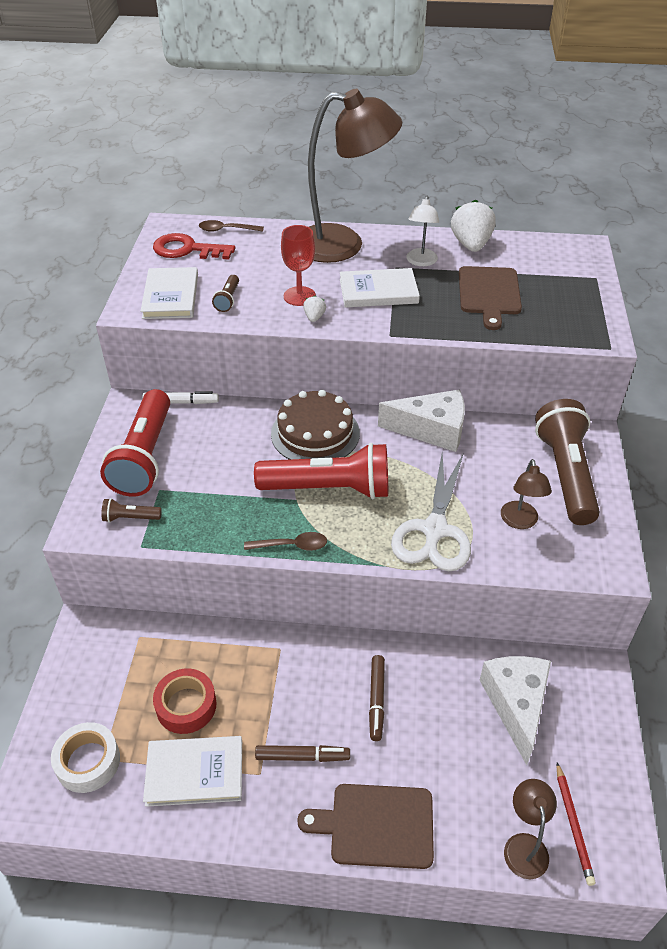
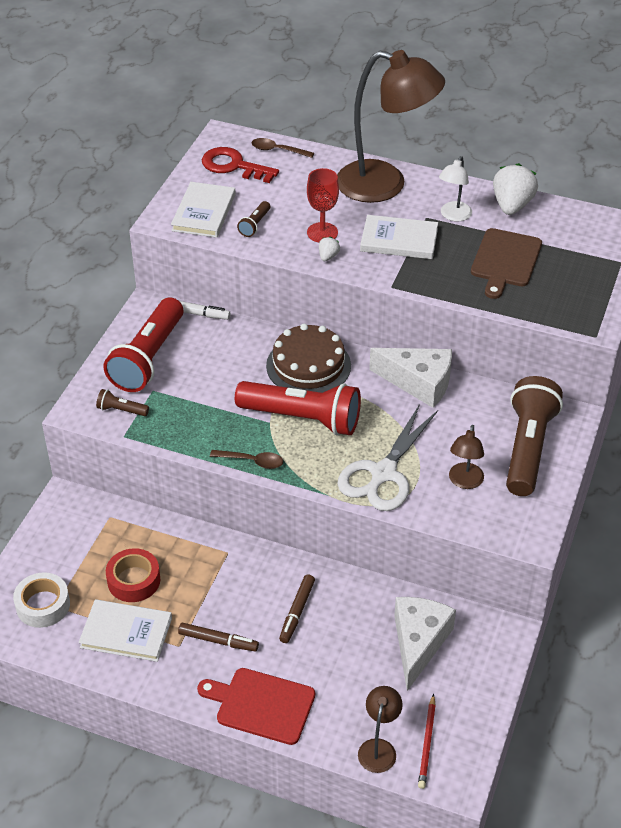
camera: 15 degrees right, 0 degrees up
brown cutting board [297,784,434,869] -> red cutting board [197,668,315,745]

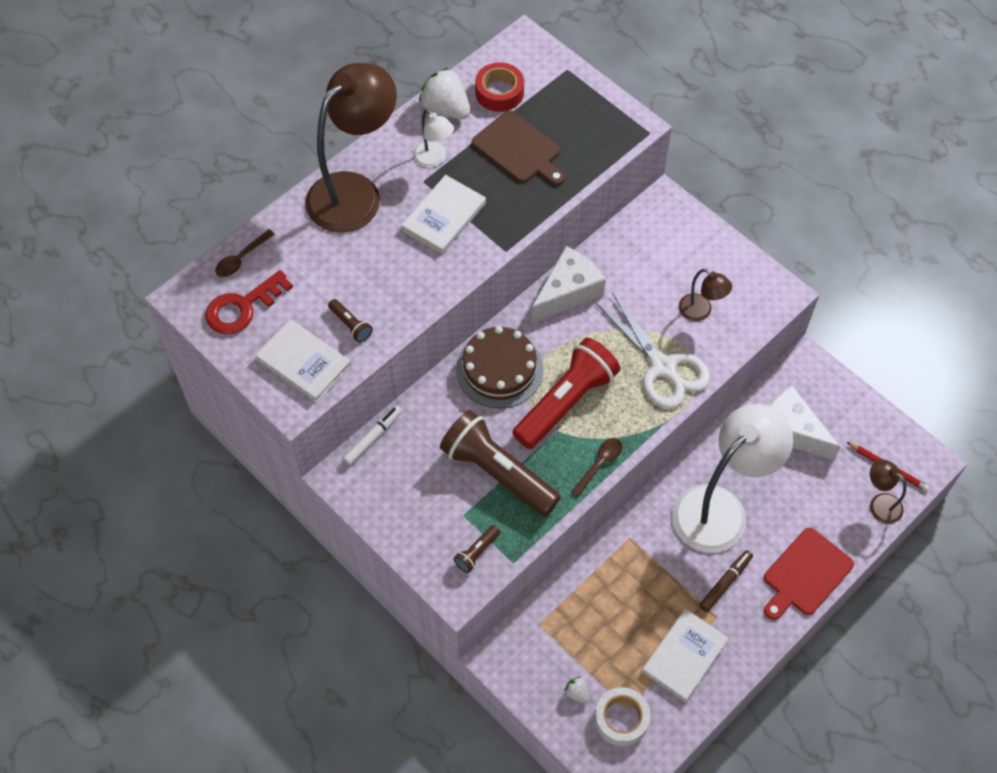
camera: 65 degrees left, 15 degrees up
red flashlight [103,297,184,392] -> none
red tape [106,548,160,602] -> red tape moved to [475,62,524,112]
brown marker [279,574,315,643] -> white lamp [672,404,793,553]
red goblet [307,168,339,243] -> none
white strawberry [319,237,340,261] -> white strawberry moved to [564,677,590,704]
brown flashlight [506,376,563,496] -> brown flashlight moved to [440,410,561,516]

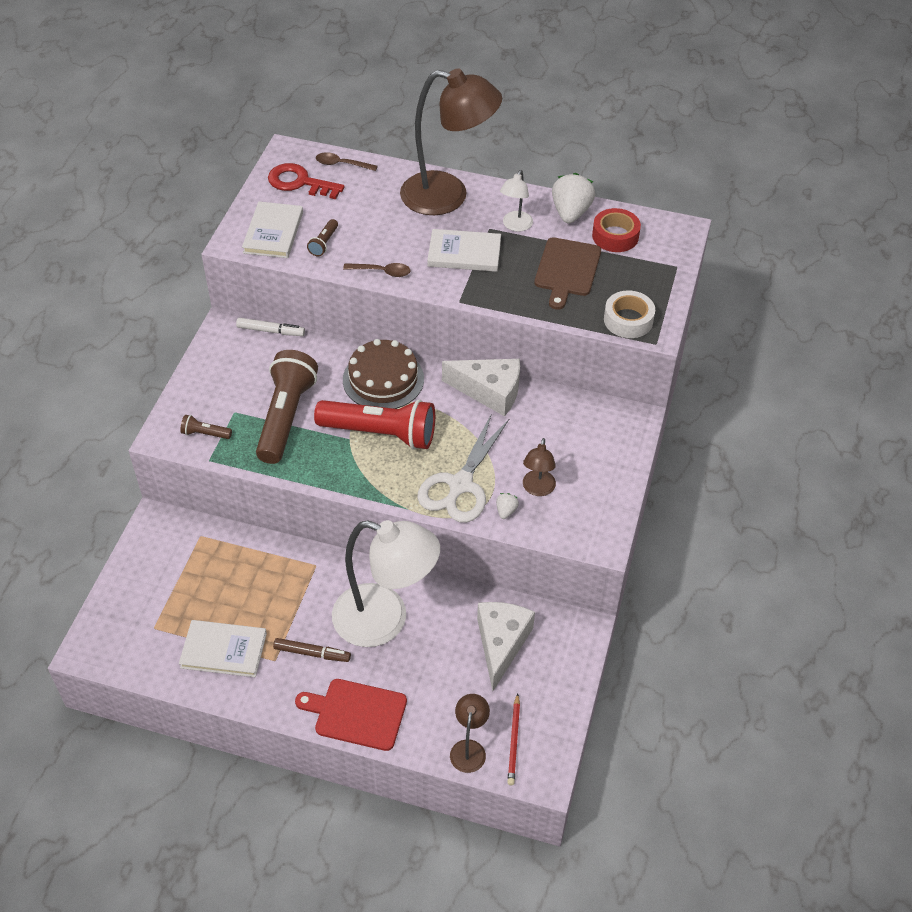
camera: 60 degrees right, 10 degrees down
white strawberry [564,677,590,704] -> white strawberry moved to [496,493,519,519]
brown spoon [571,438,622,497] -> brown spoon moved to [343,263,411,277]
white tape [594,687,650,746] -> white tape moved to [604,291,655,338]

